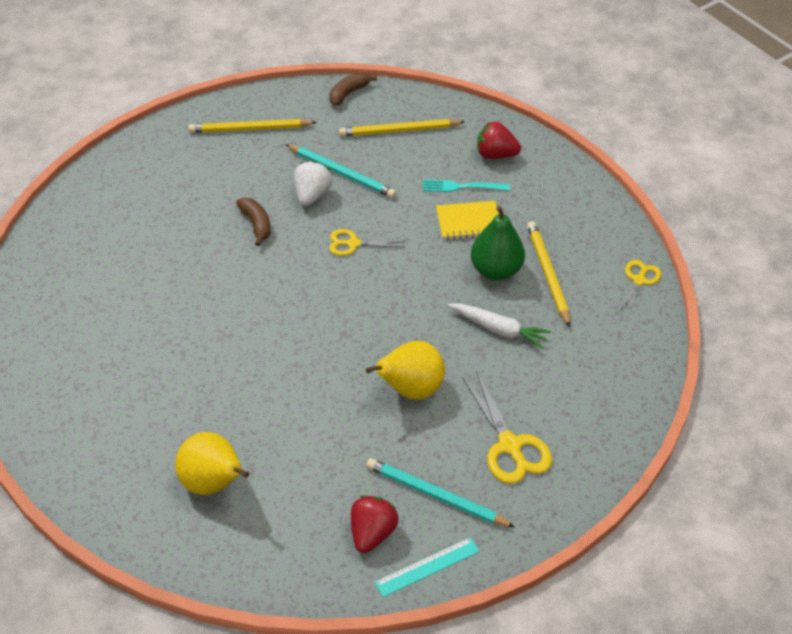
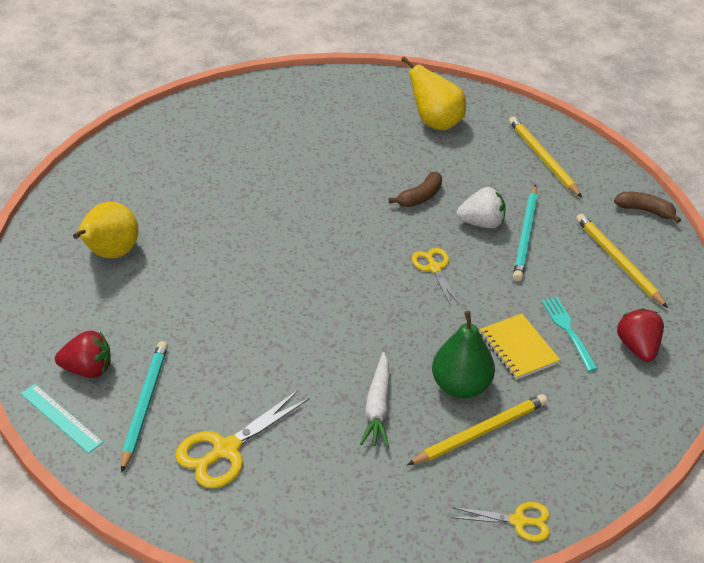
camera: 70 degrees right, 5 degrees down
yellow pear [366,341,445,400] -> yellow pear moved to [401,56,466,130]

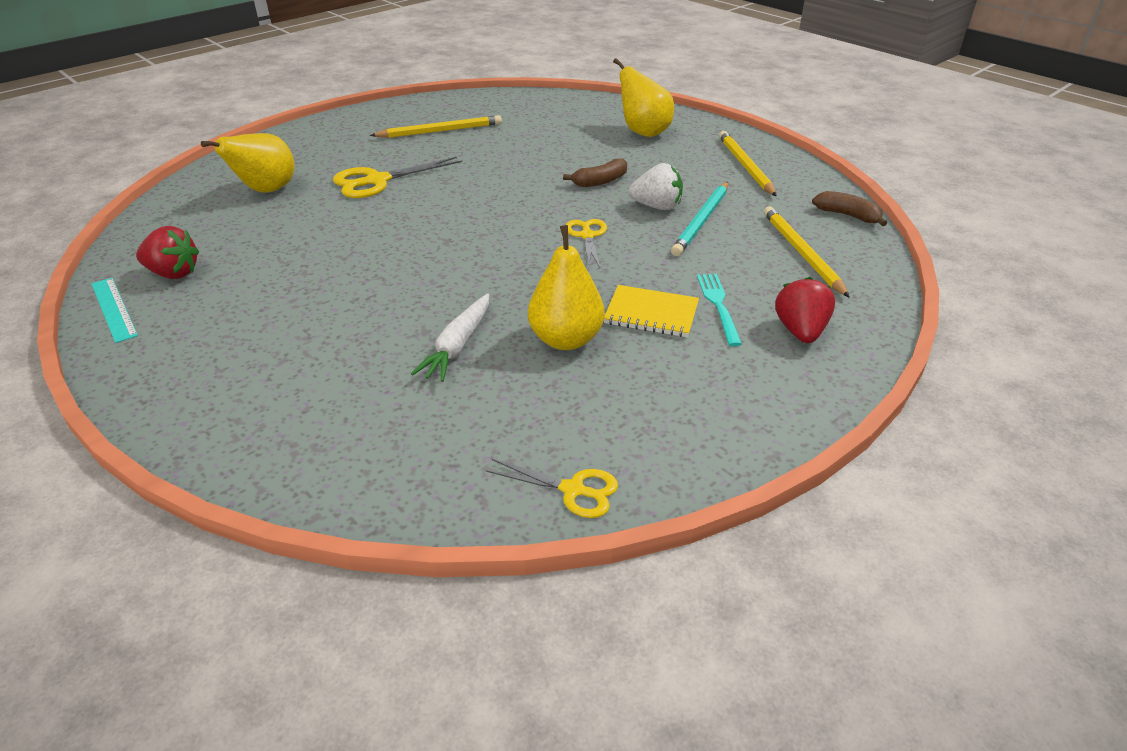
camera: 15 degrees right, 5 degrees down
turquoise pencil [121,341,168,473] -> none
yellow scissors [175,390,309,488] -> yellow scissors moved to [333,157,462,198]
yellow pencil [407,394,548,465] -> yellow pencil moved to [370,115,502,138]
green pear [432,311,495,399] -> yellow pear [528,225,604,350]
yellow notebook [479,313,560,380] -> yellow notebook turned 60 degrees counterclockwise [604,285,699,337]

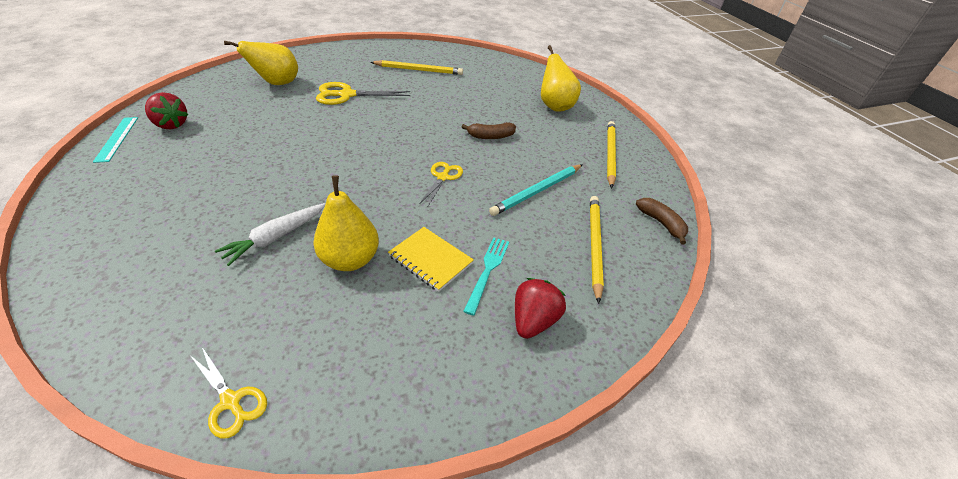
camera: 20 degrees right, 5 degrees up
white strawberry [629,163,683,210] -> none

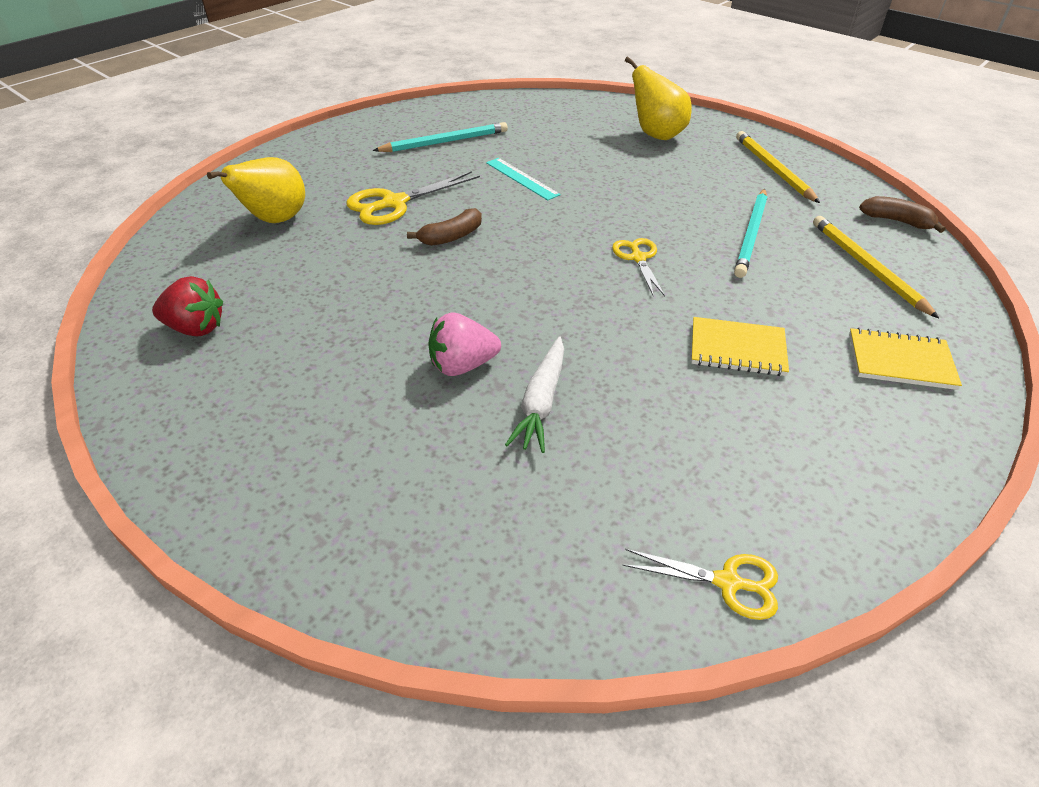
camera: 25 degrees left, 0 degrees up
turquoise ruler [93,117,138,163] -> turquoise ruler moved to [486,158,561,200]
yellow pear [313,175,379,271] -> none
yellow pencil [371,60,463,75] -> turquoise pencil [373,122,508,152]
brown banana [462,122,516,139] -> brown banana moved to [407,208,482,246]
turquoise fork [463,237,509,316] -> none
red strawberry [515,278,566,339] -> yellow notebook [849,328,962,390]
none -> pink strawberry [429,312,501,376]

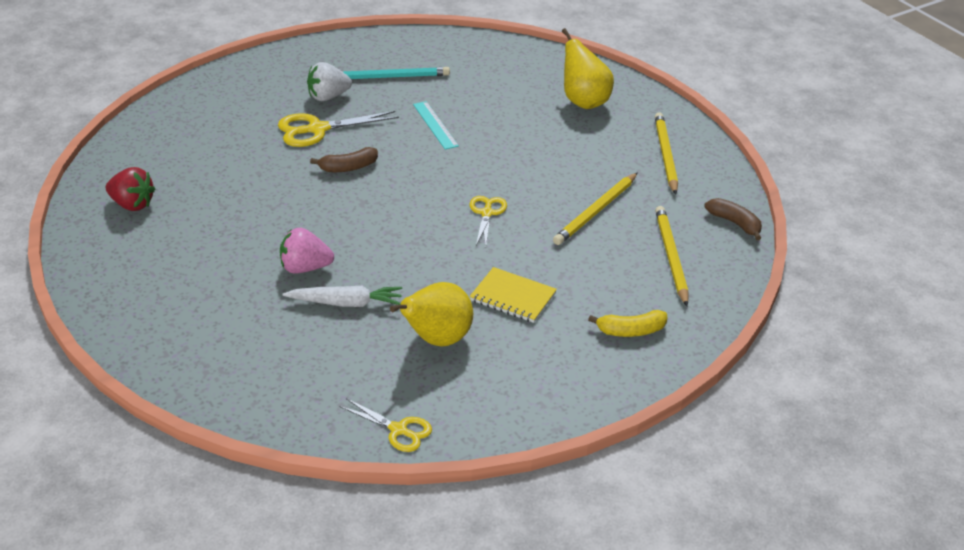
camera: 15 degrees right, 5 degrees down
yellow pear [207,157,305,223] -> yellow pear moved to [390,282,473,347]
white carrot [505,336,564,453] -> white carrot turned 120 degrees counterclockwise [283,286,402,307]
turquoise pencil [734,189,767,278] -> yellow pencil [553,172,638,245]
yellow notebook [849,328,962,390] -> yellow banana [588,310,668,337]
none -> white strawberry [307,62,352,101]

